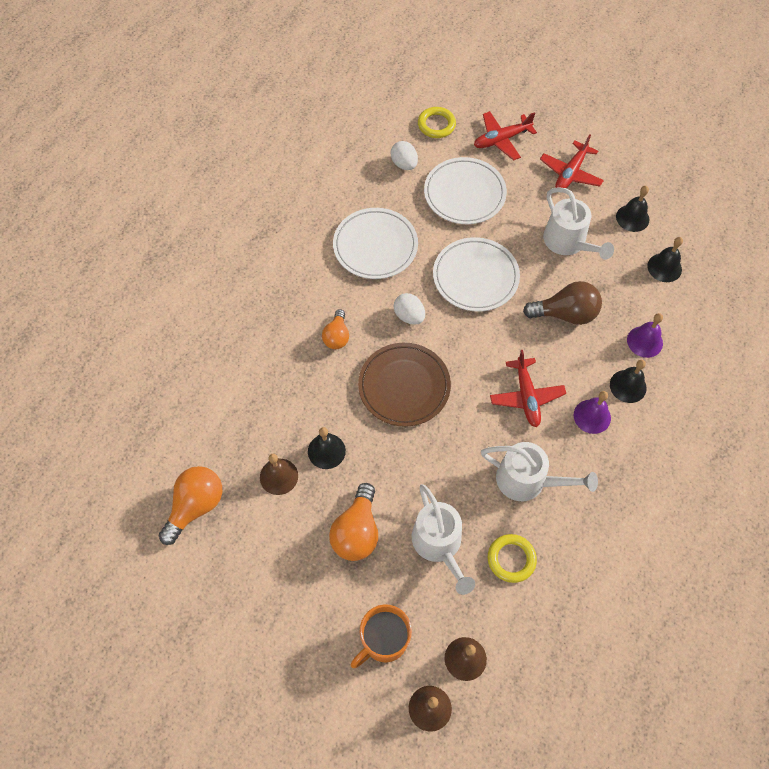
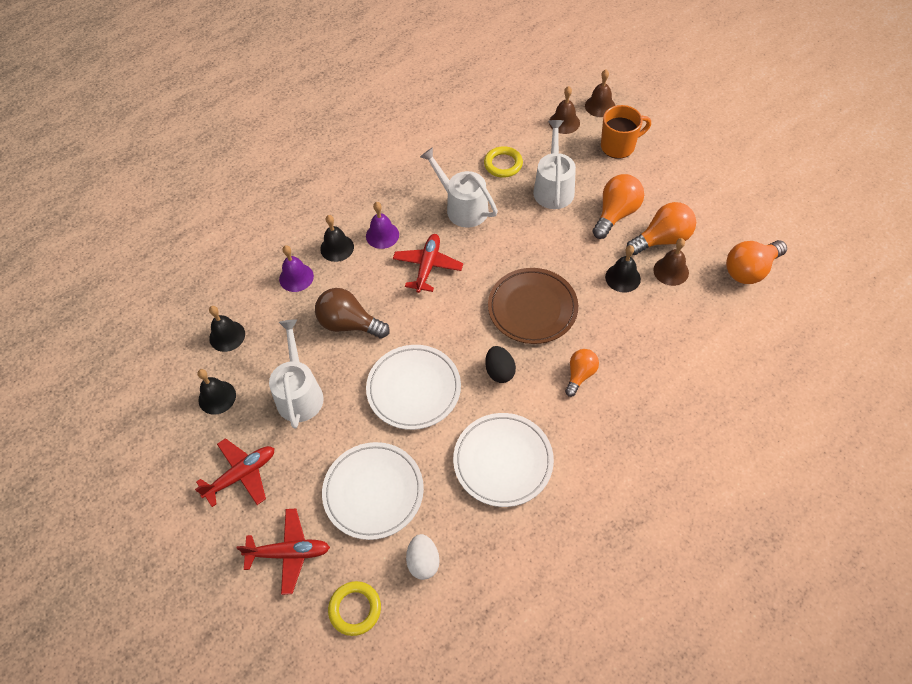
camera: 155 degrees left, 5 degrees down
white egg [394,293,425,325] -> black egg [485,346,516,383]
none -> orange light bulb [627,202,696,255]

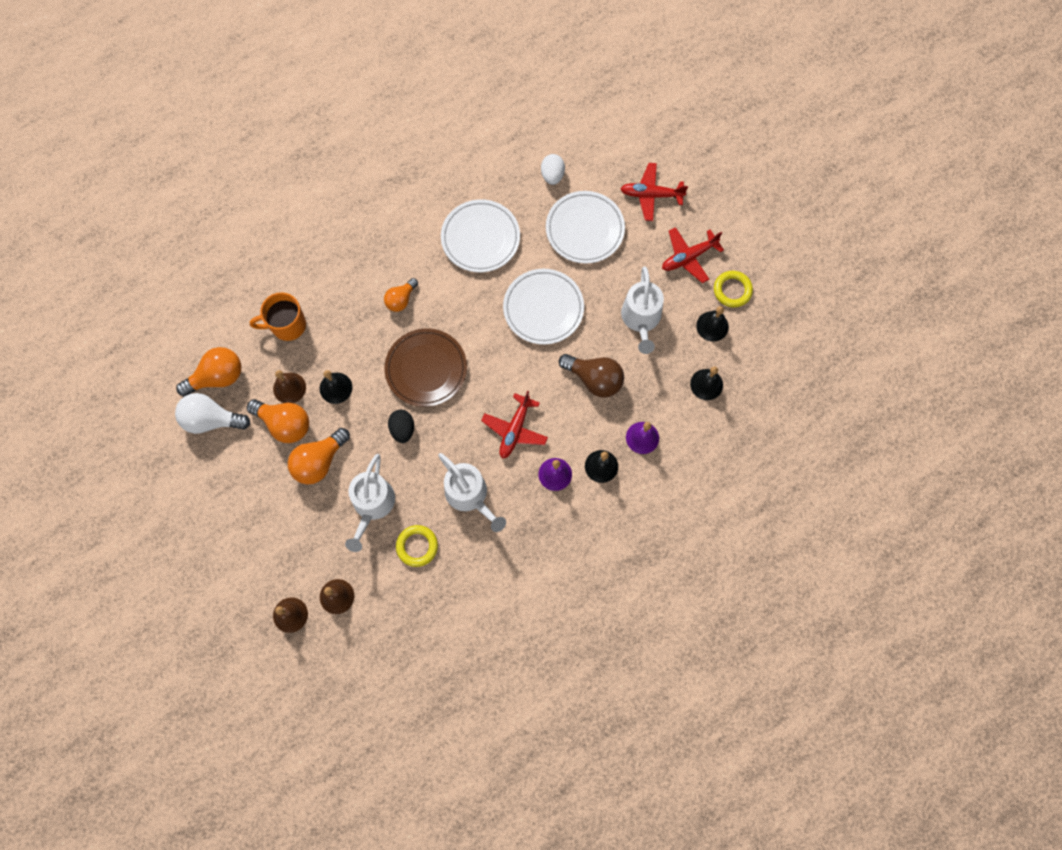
camera: 175 degrees left, 15 degrees up
yellow ring [328,581,381,636] -> yellow ring moved to [714,271,753,307]
black egg [485,346,516,383] -> black egg moved to [388,410,414,443]
orange mug [601,105,651,159] -> orange mug moved to [250,292,306,341]
orange light bulb [627,202,696,255] -> orange light bulb turned 135 degrees counterclockwise [247,399,309,443]
none -> white light bulb [175,393,251,434]

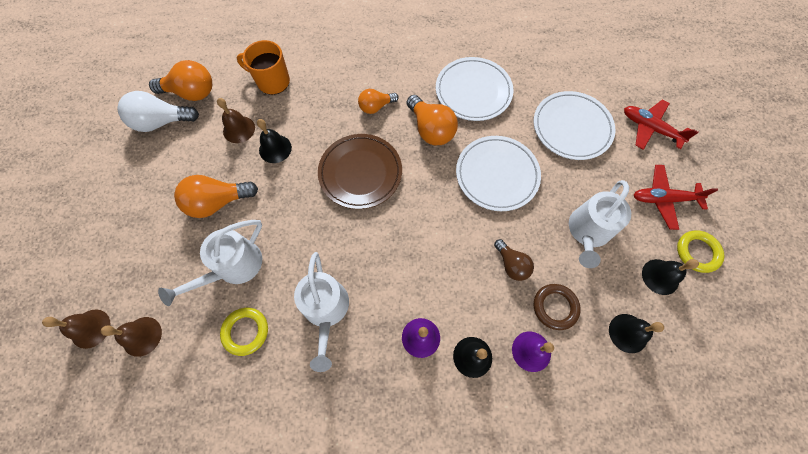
camera: 30 degrees right, 5 degrees down
white light bulb [175,393,251,434] -> white light bulb turned 45 degrees counterclockwise [117,91,199,132]
orange light bulb [247,399,309,443] -> orange light bulb moved to [407,95,458,145]
black egg [388,410,414,443] -> none
red plane [481,391,548,459] -> none
white egg [541,154,565,185] -> none
brown light bulb [559,354,624,398] -> brown light bulb [494,239,534,281], size x0.63
none -> brown ring [534,284,581,330]

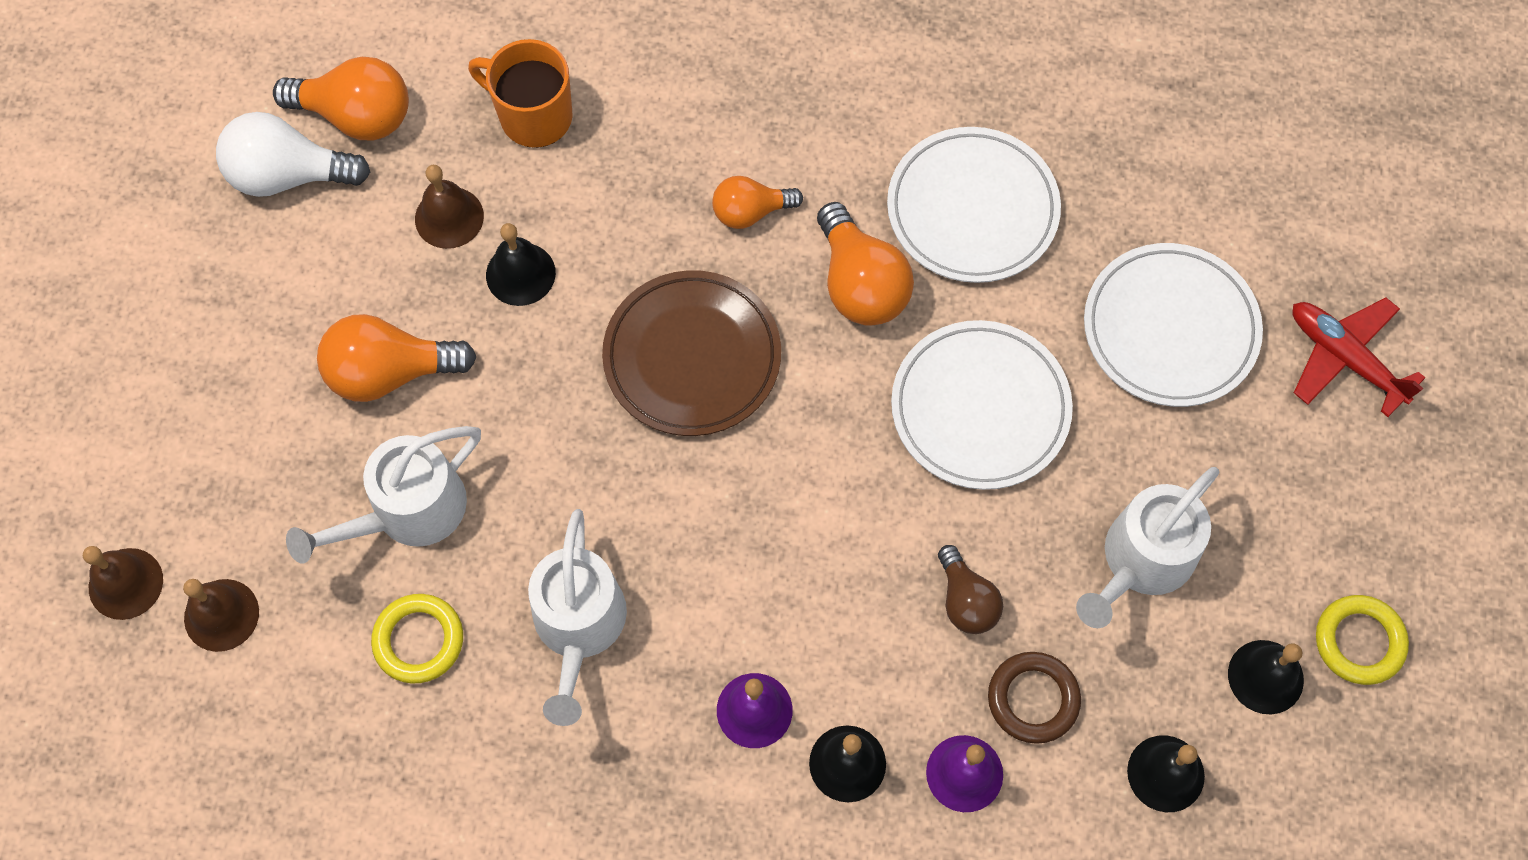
camera: 10 degrees right, 0 degrees up
red plane [633,165,718,230] -> none

